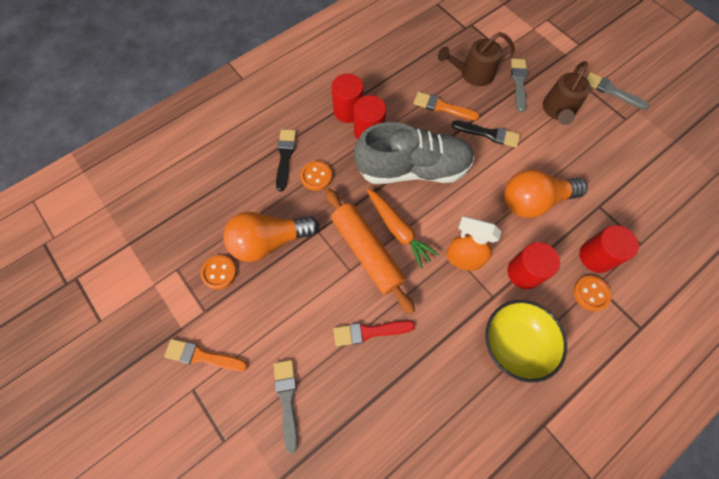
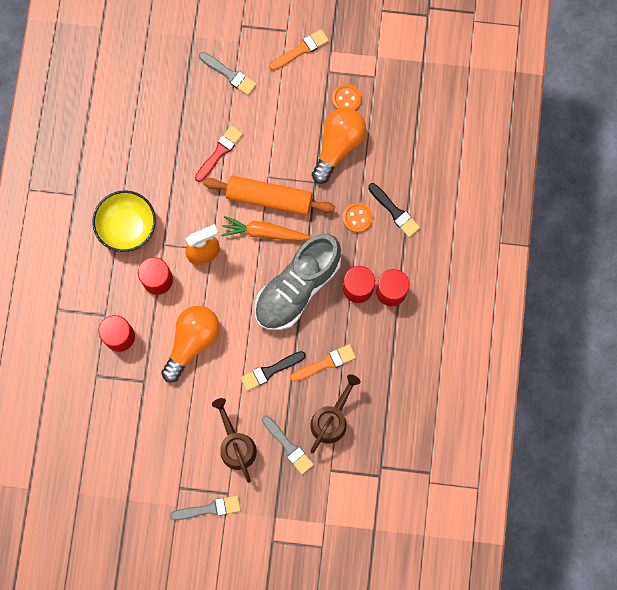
camera: 135 degrees right, 10 degrees up
orange button [573,276,612,311] -> none

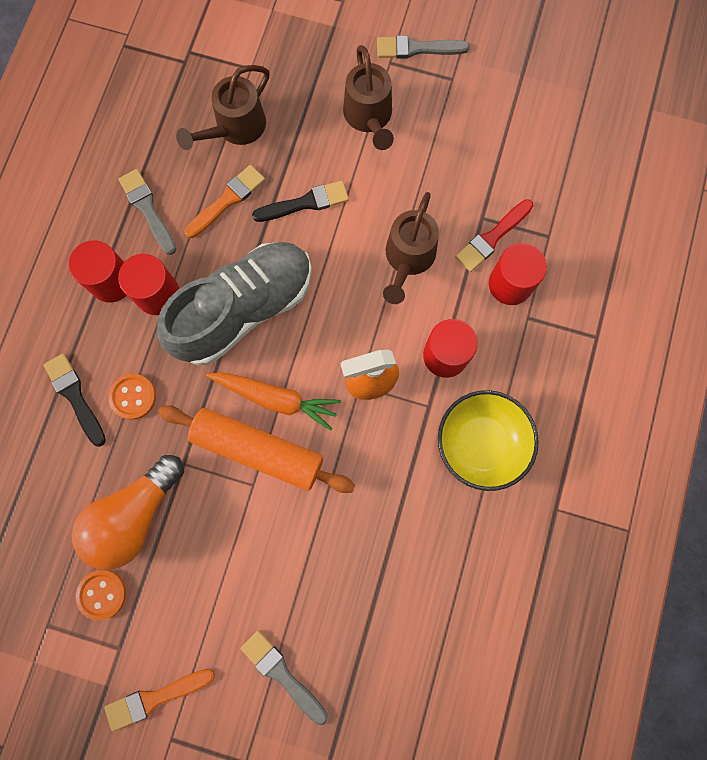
camera: 170 degrees left, 0 degrees up
orange light bulb [161,306,220,383] -> brown watering can [383,192,439,304]
red brush [195,125,243,182] -> red brush moved to [455,199,533,272]
grey brush [262,415,314,475] -> grey brush moved to [118,169,176,255]
orange brush [290,344,356,382] -> orange brush turned 150 degrees clockwise [185,165,265,238]

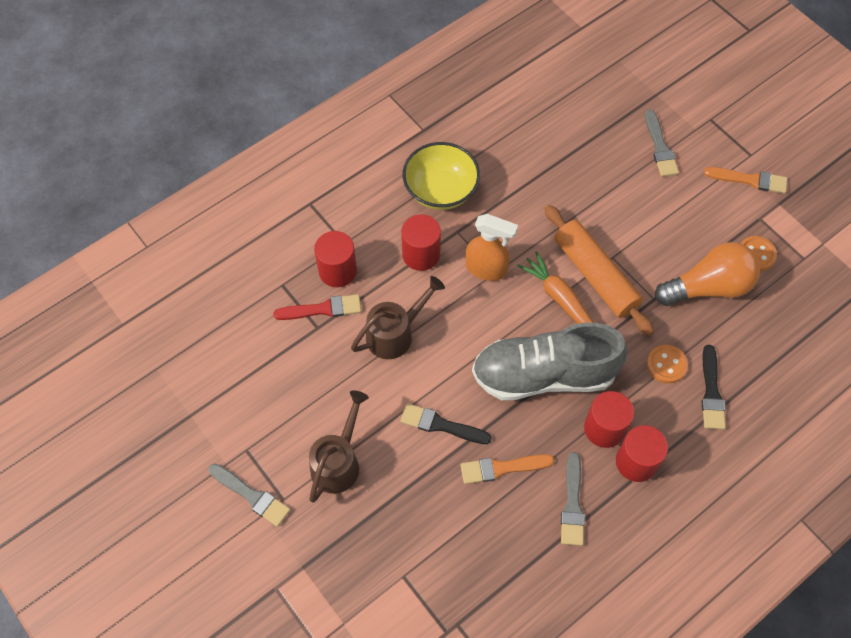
camera: 145 degrees left, 15 degrees down
brown watering can [176,65,270,150] -> none

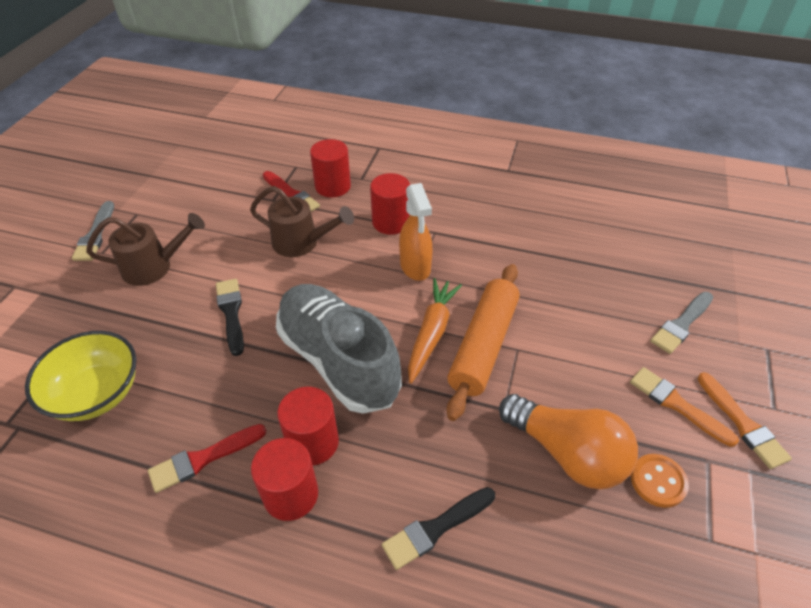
camera: 55 degrees right, 15 degrees down
yellow bowl [403,142,480,210] -> yellow bowl moved to [25,331,136,421]
orange brush [460,454,554,484] -> orange brush moved to [630,367,739,447]
grey brush [561,452,585,546] -> red brush [148,424,266,493]
orange button [647,345,688,383] -> none

